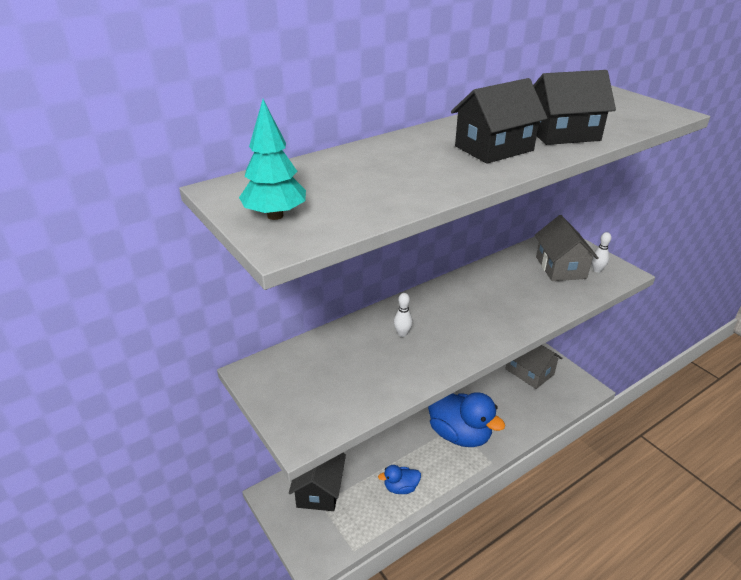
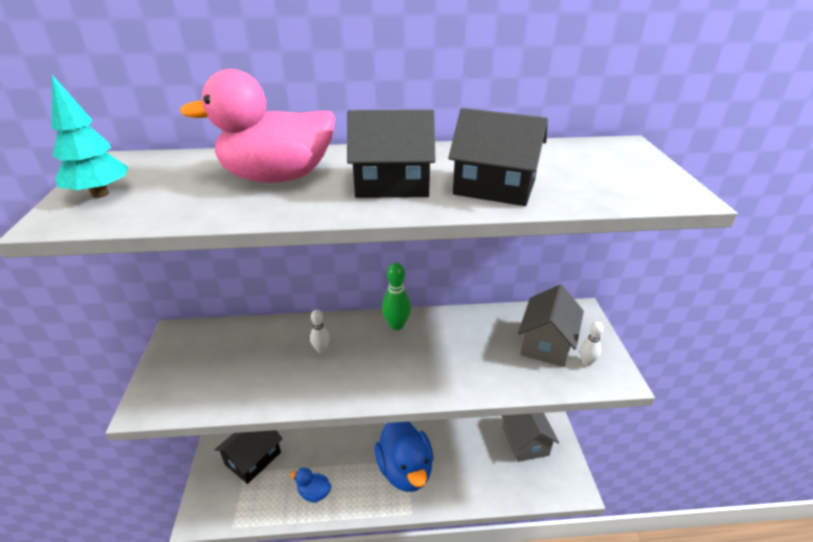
camera: 30 degrees right, 0 degrees up
none -> pink duck [180,69,336,183]
none -> green bowling pin [382,263,411,330]

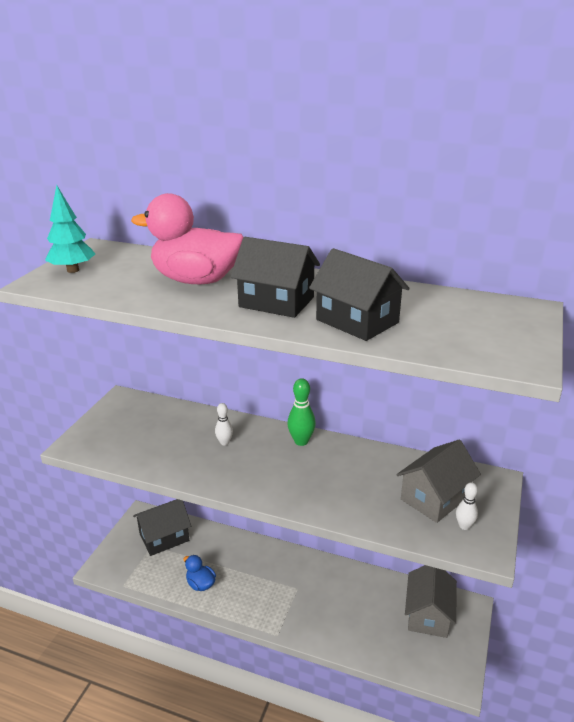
camera: 25 degrees right, 5 degrees down
blue duck [375,422,433,492] -> none

